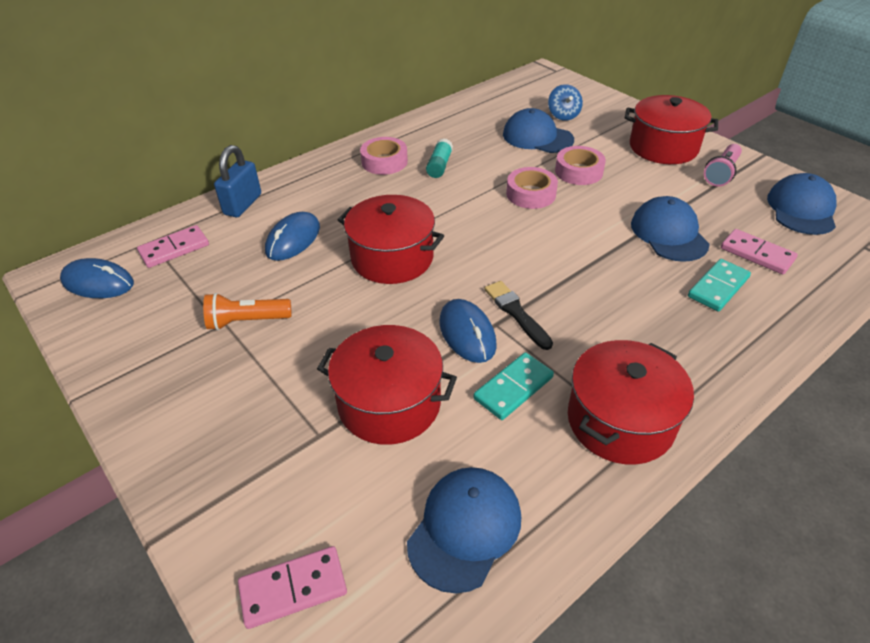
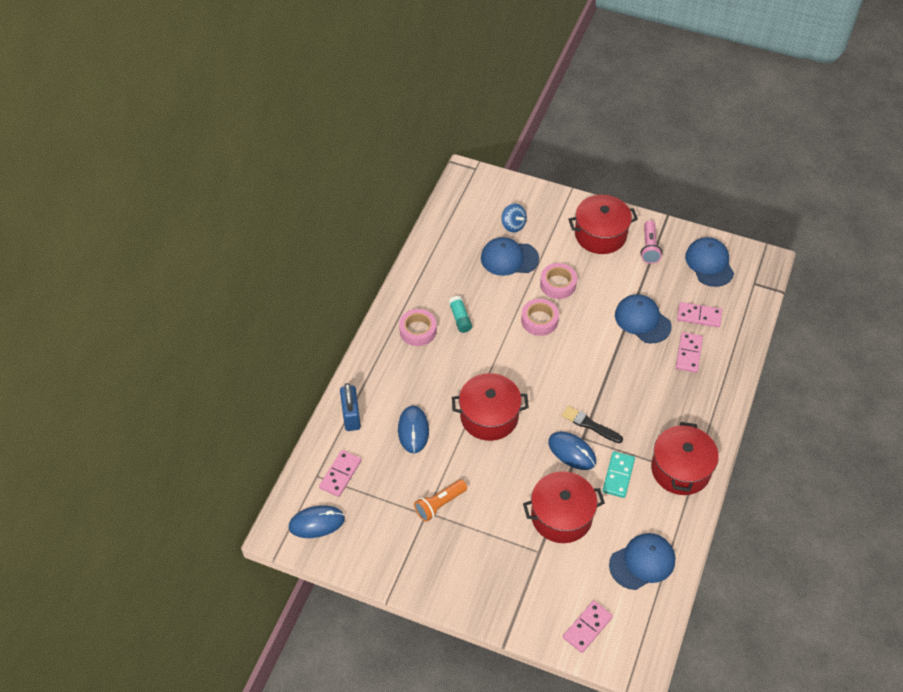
camera: 30 degrees left, 10 degrees up
blue cap [407,467,521,593] -> blue cap turned 60 degrees clockwise [609,533,675,590]
turquoise domino [688,259,751,312] -> pink domino [676,332,703,373]

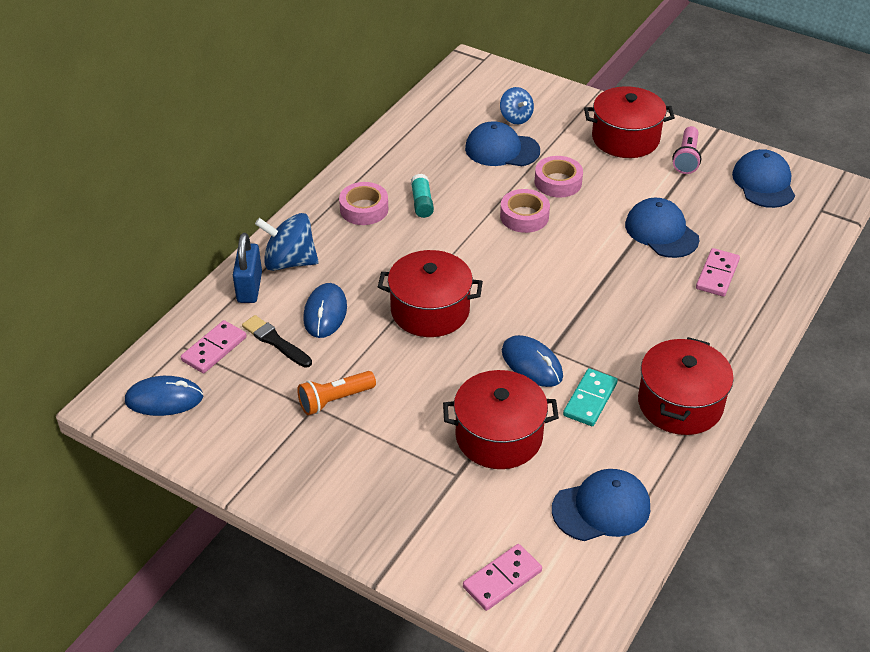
camera: 10 degrees right, 10 degrees down
black brush [562,406,623,443] -> black brush moved to [242,315,312,368]
pink domino [677,302,722,328] -> none
none -> blue spinning top [255,213,319,271]

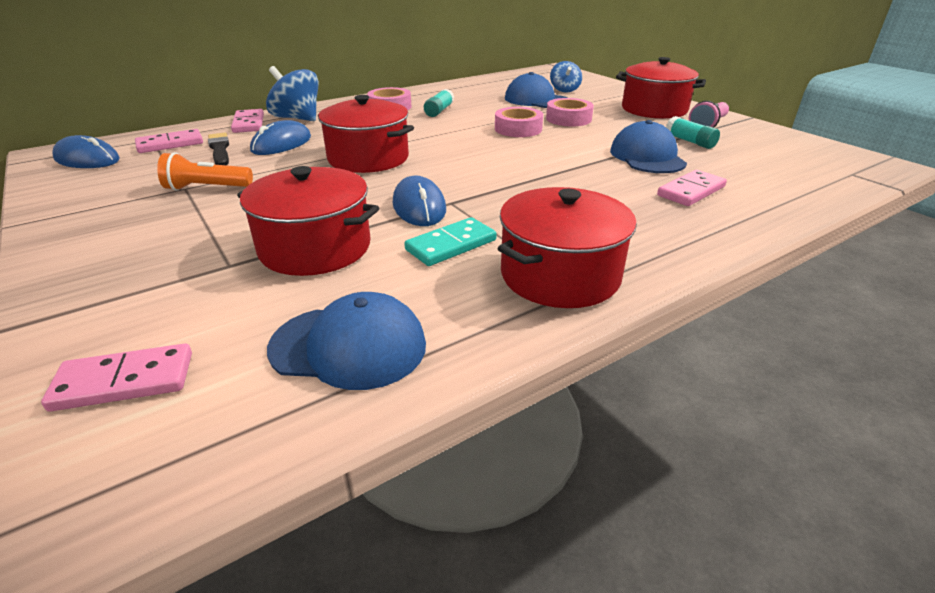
camera: 25 degrees right, 10 degrees down
blue padlock [233,233,262,303] -> pink domino [231,109,264,133]
blue cap [732,149,795,208] -> none
none -> turquoise glue stick [666,116,720,149]

